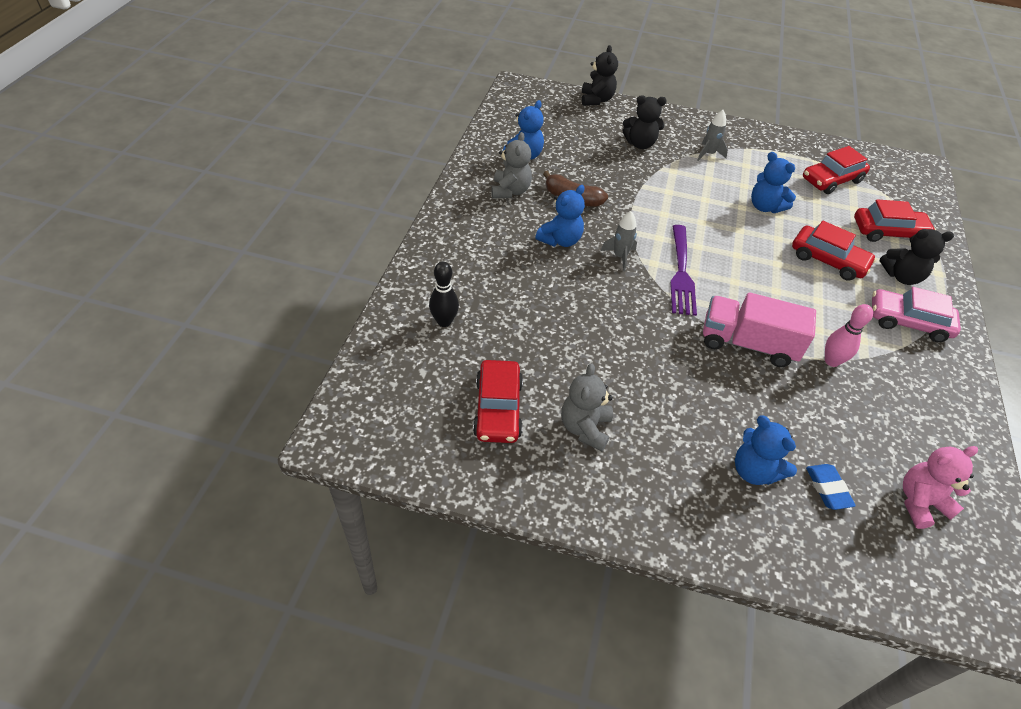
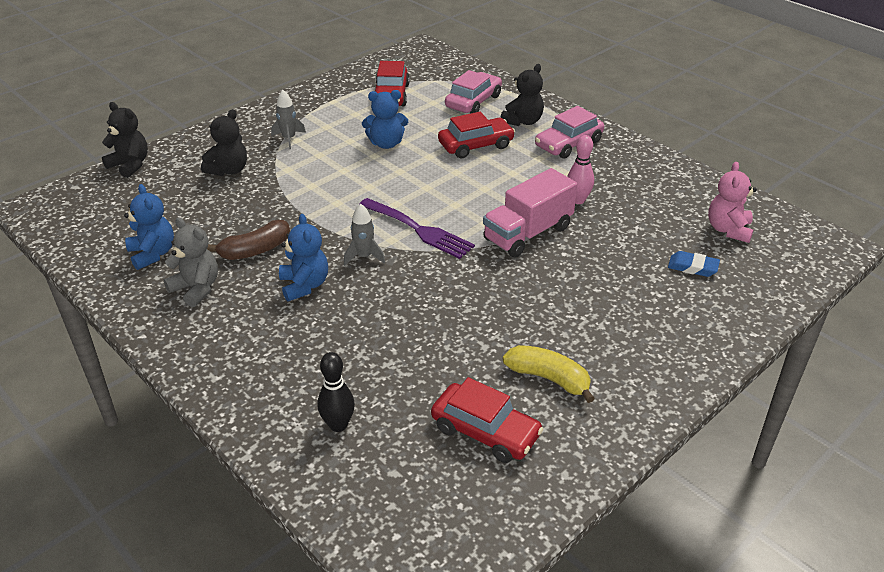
camera: 55 degrees left, 10 degrees down
grey teddy bear [561,363,613,451] -> yellow banana [503,345,595,403]
blue teddy bear [735,416,797,485] -> none
red car [854,199,936,242] -> pink car [445,70,502,114]

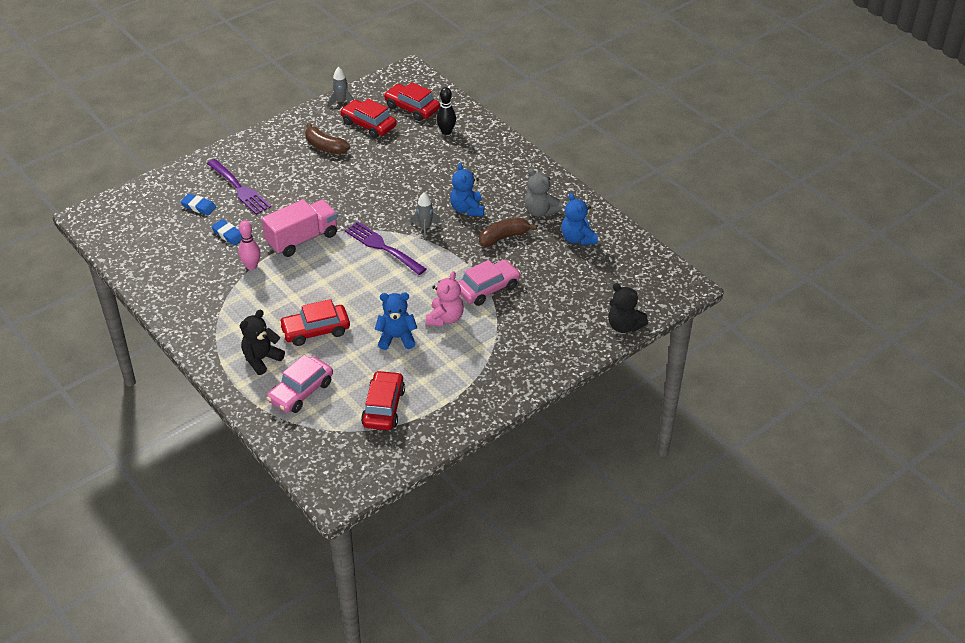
camera: 175 degrees left, 5 degrees up
black teddy bear [201,109,247,176] -> none
grey rocket [271,90,306,149] -> grey rocket moved to [328,67,354,107]
yellow banana [503,345,595,403] -> brown banana [305,123,350,154]
pink car [535,106,604,159] -> pink car moved to [458,260,521,306]
pink teddy bear [708,162,757,243] -> pink teddy bear moved to [426,271,464,326]
none -> purple fork [207,159,271,215]
none -> blue eraser [211,219,242,245]
none -> red car [384,82,440,121]

